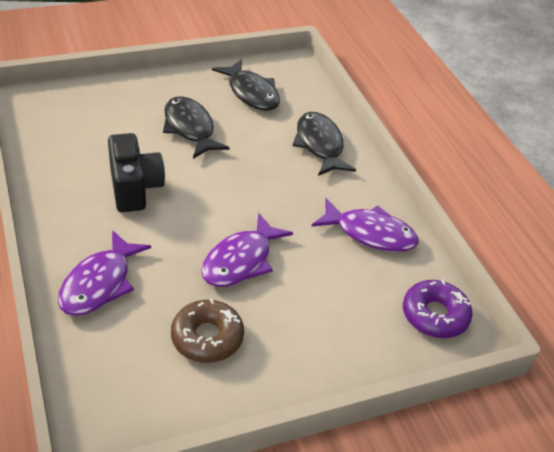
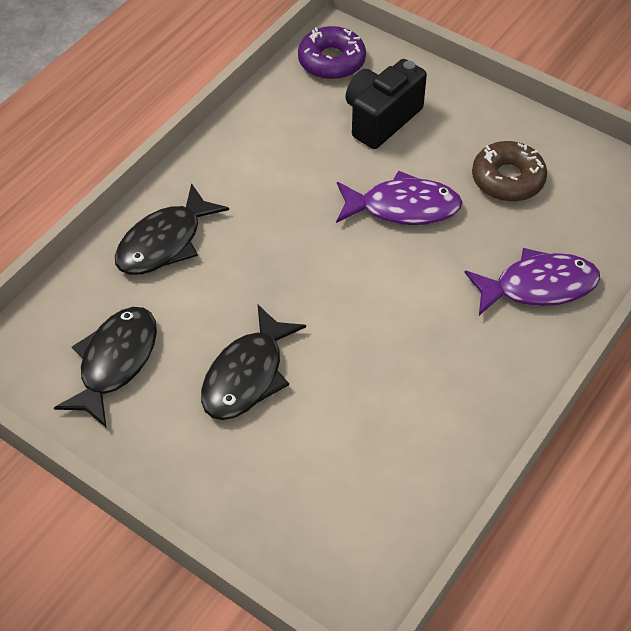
camera: 120 degrees left, 10 degrees up
black camera [108,133,165,212] -> black camera moved to [345,59,427,149]
purple fish [311,198,419,252] -> none

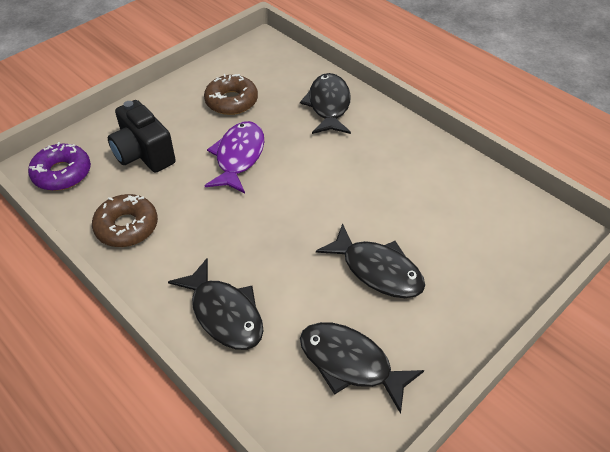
camera: 80 degrees left, 5 degrees down
purple fish [464,248,600,315] -> black fish [300,73,351,134]
none -> brown donut [92,194,158,247]

